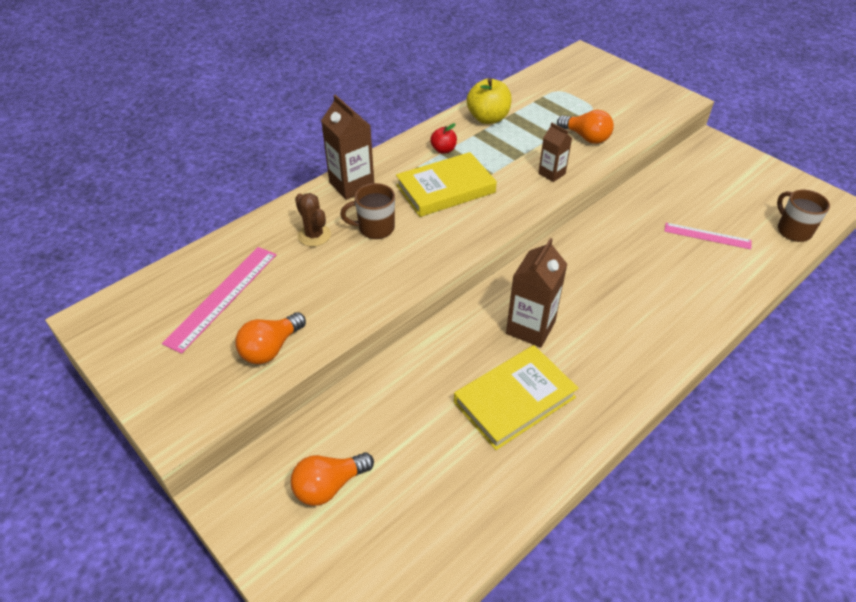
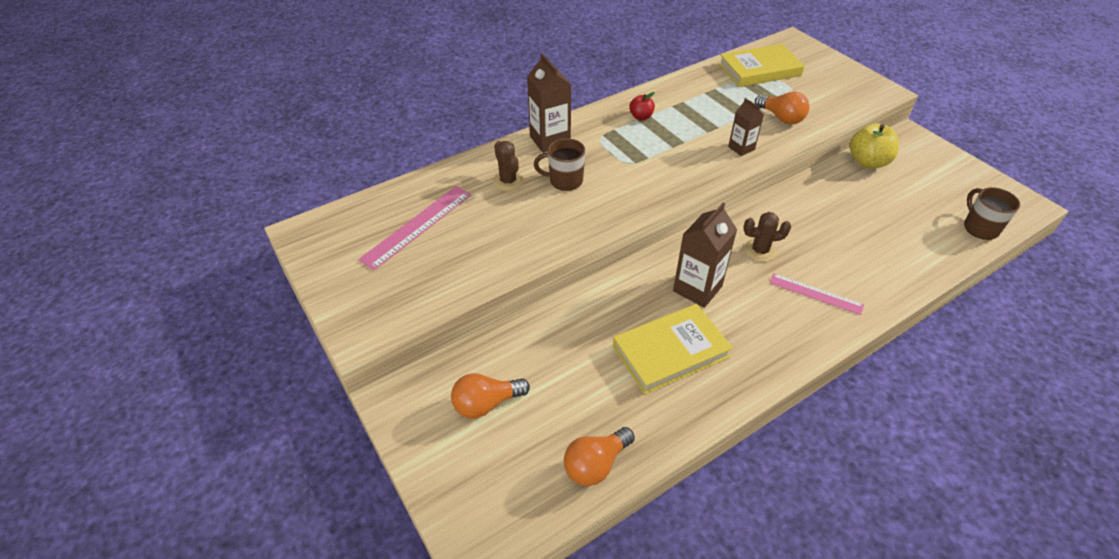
camera: 10 degrees right, 0 degrees up
orange light bulb [235,312,306,364] -> orange light bulb moved to [564,427,635,486]
yellow book [396,152,497,217] -> yellow book moved to [719,44,805,87]
yellow apple [467,78,512,124] -> yellow apple moved to [850,123,899,168]
pink ruler [664,223,752,249] -> pink ruler moved to [770,273,864,315]
none -> brown cactus [743,212,791,262]

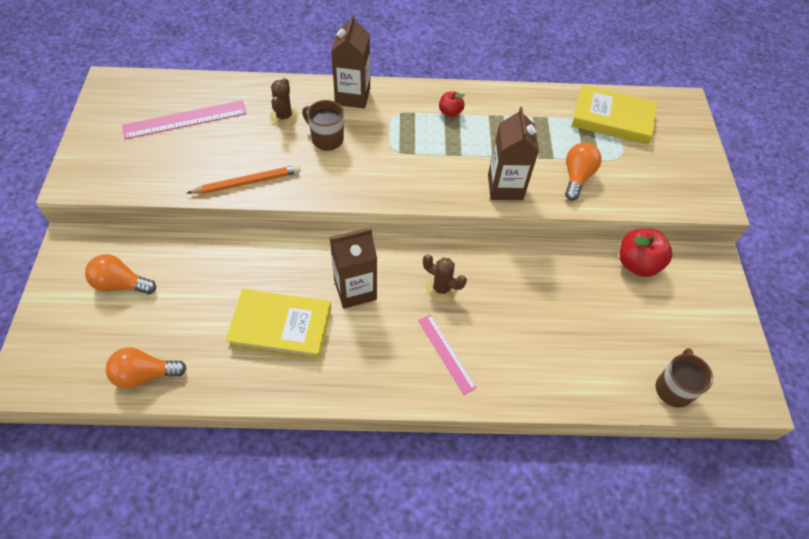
camera: 30 degrees right, 10 degrees up
brown carton [728,98,764,156] -> brown carton [488,107,539,200], size x1.68
orange light bulb [755,91,810,125] -> orange light bulb turned 150 degrees counterclockwise [565,143,602,201]
yellow apple [850,123,899,168] -> red apple [620,228,672,277]
none -> orange pencil [187,165,300,194]

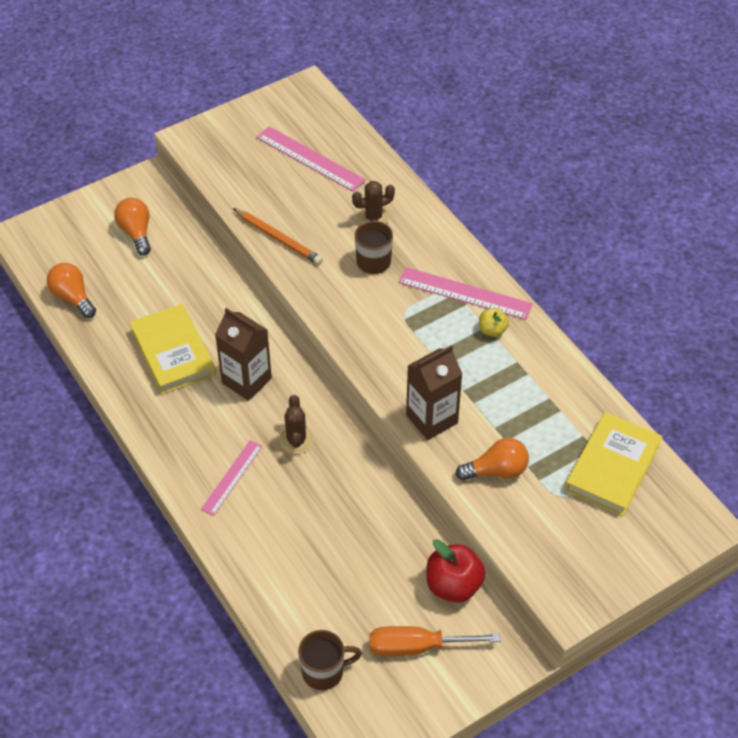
camera: 60 degrees right, 5 degrees down
brown carton [331,14,370,109] -> none
red apple [439,91,465,117] -> yellow apple [479,308,509,337]
yellow book [572,85,657,145] -> yellow book turned 45 degrees clockwise [565,412,662,516]
none -> orange screwdriver [370,626,500,657]
none -> pink ruler [398,267,533,320]

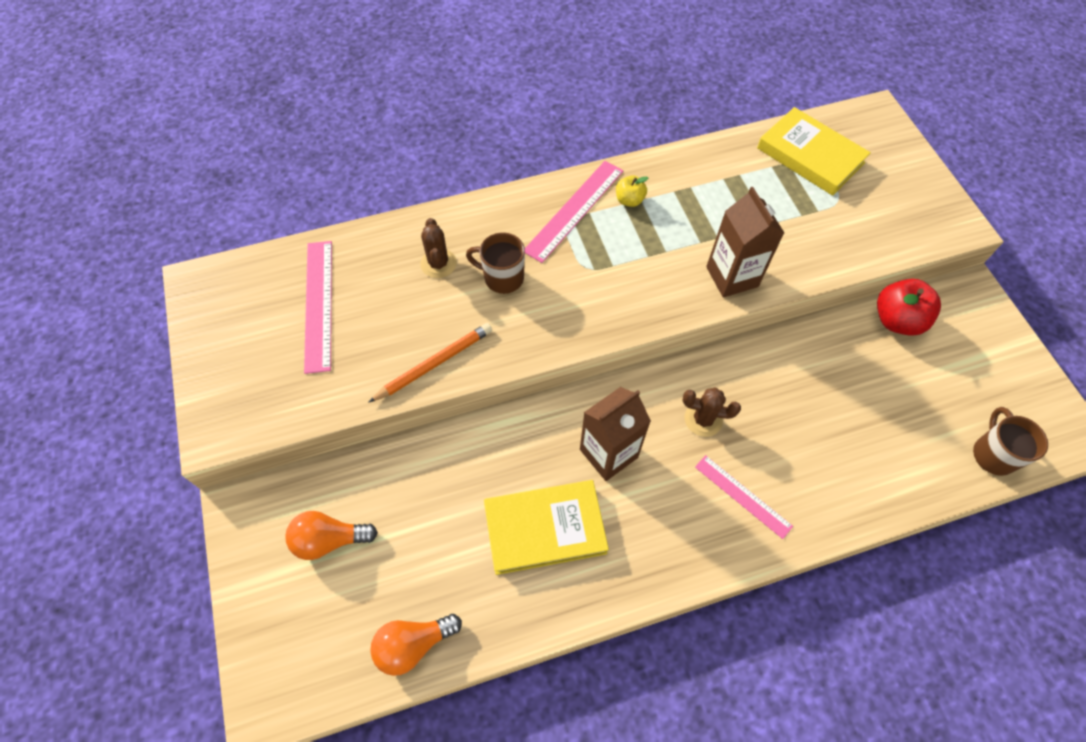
camera: 75 degrees left, 10 degrees up
pink ruler [256,126,366,192] -> pink ruler turned 60 degrees counterclockwise [304,241,332,374]
orange screwdriver [370,626,500,657] -> none
orange light bulb [456,438,529,481] -> none

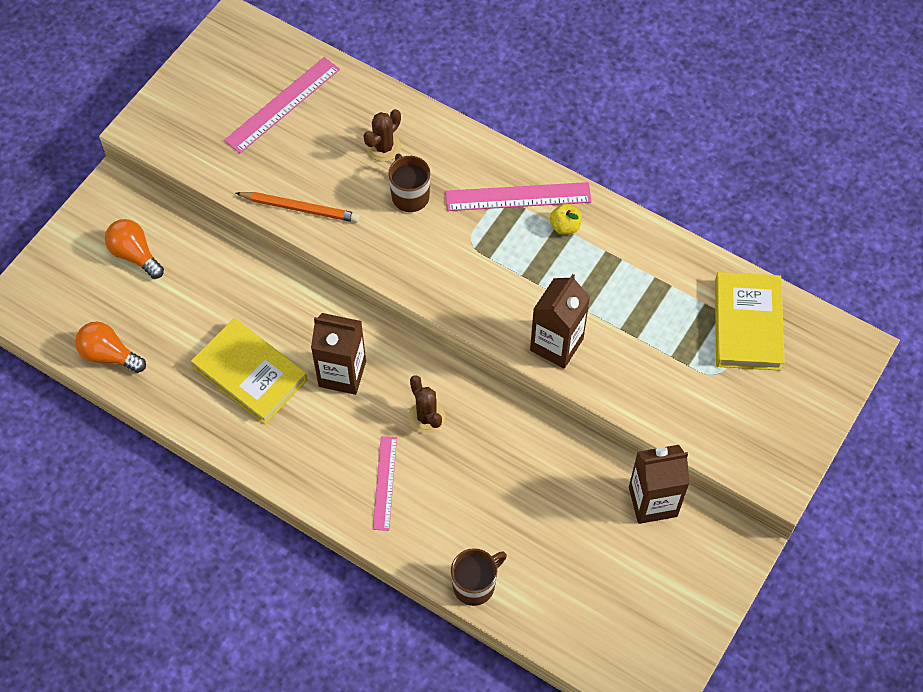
camera: 50 degrees right, 0 degrees up
red apple [877,279,941,336] -> brown carton [629,445,690,524]
brown mug [973,407,1048,476] -> brown mug moved to [451,548,507,606]

